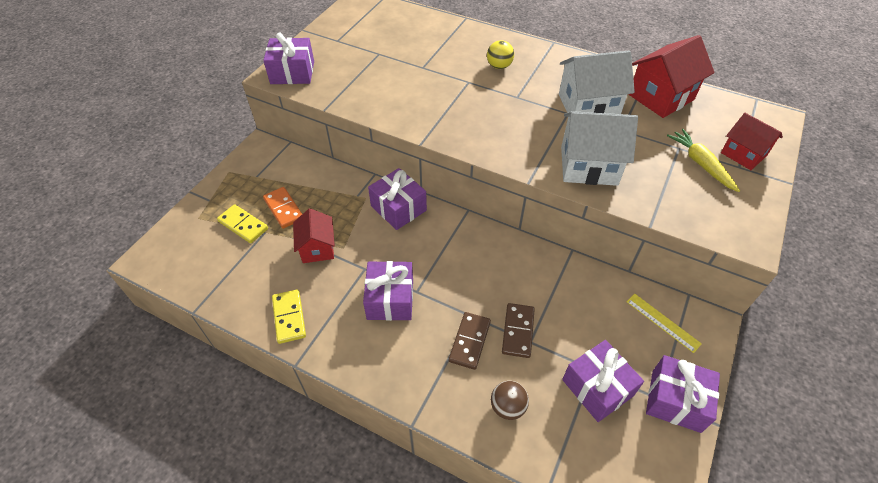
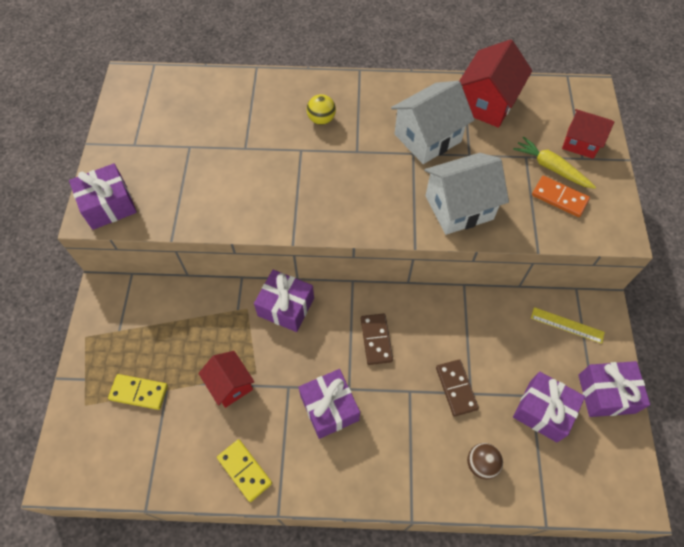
camera: 25 degrees left, 10 degrees up
orange domino [263,187,302,229] -> orange domino moved to [532,176,590,217]
brown domino [449,312,491,370] -> brown domino moved to [361,313,393,365]

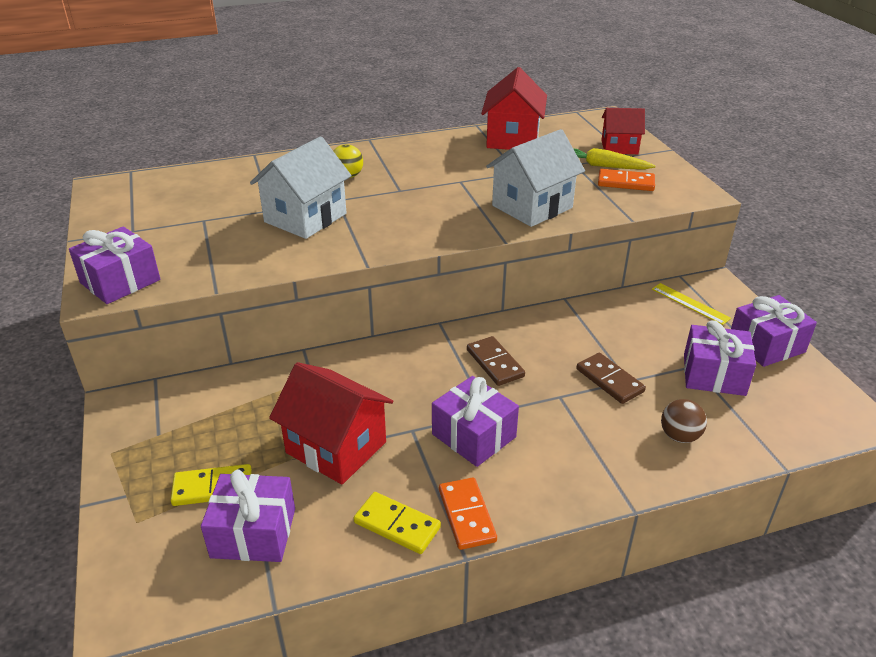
camera: 20 degrees left, 25 degrees down
red house [198,351,255,408] -> red house [269,362,393,485], size x1.57
purple gift [254,270,314,332] -> purple gift moved to [201,470,295,562]
white house [391,81,475,164] -> white house moved to [250,136,352,239]
yellow ruler [531,307,605,344] -> yellow ruler turned 45 degrees clockwise [652,283,731,325]
none -> orange domino [439,478,497,550]

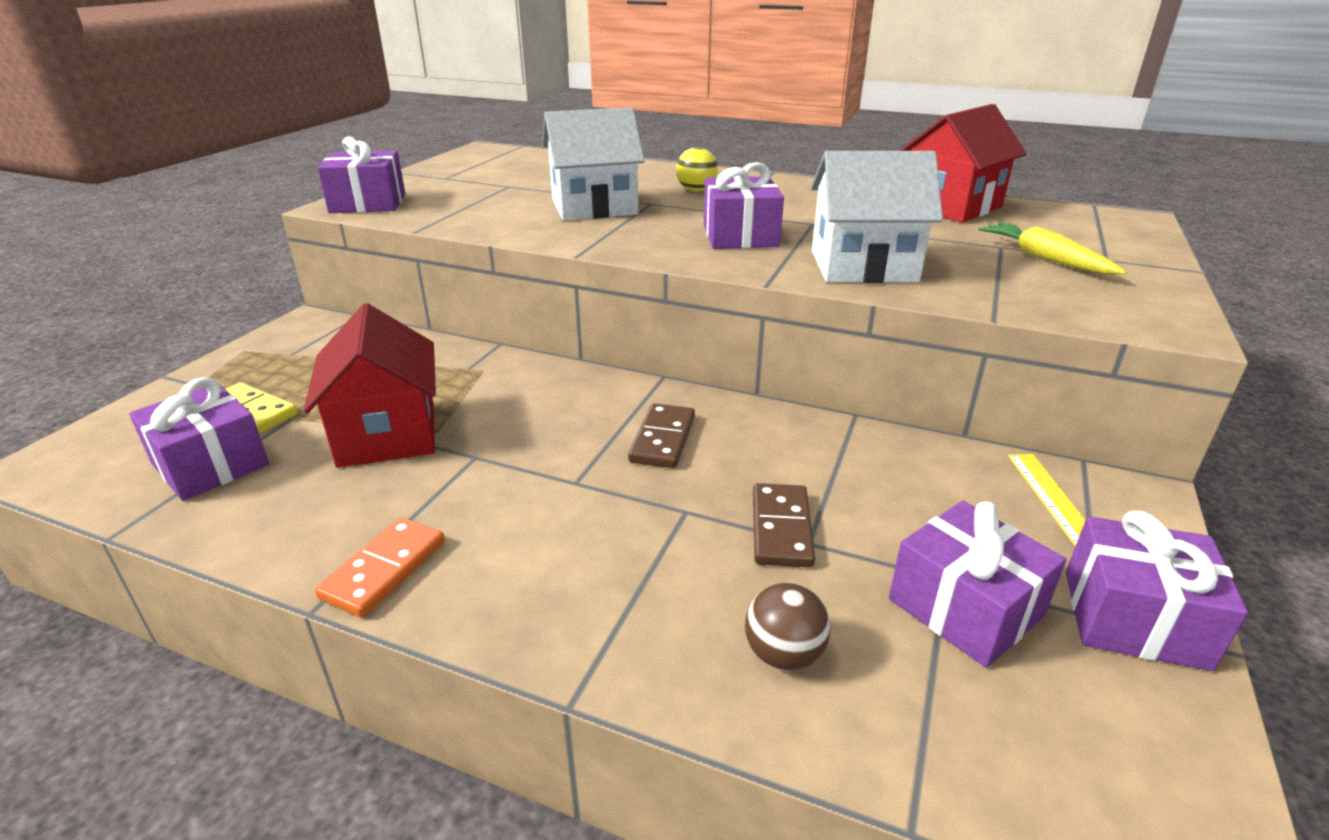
camera: 40 degrees right, 5 degrees down
yellow domino [354,492,441,554] -> none
purple gift [432,376,519,467] -> purple gift moved to [704,162,784,249]
orange domino [598,169,655,191] -> none
red house [601,108,645,154] -> none

